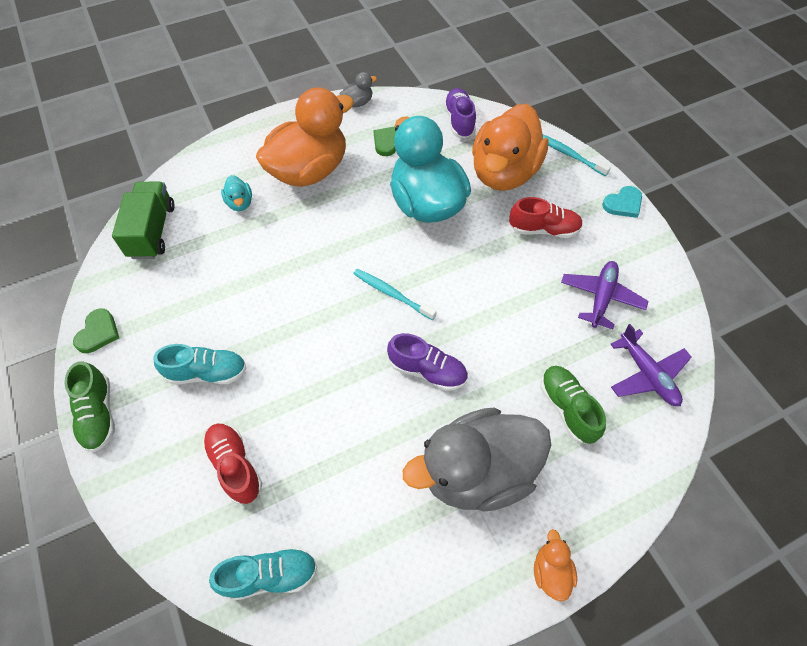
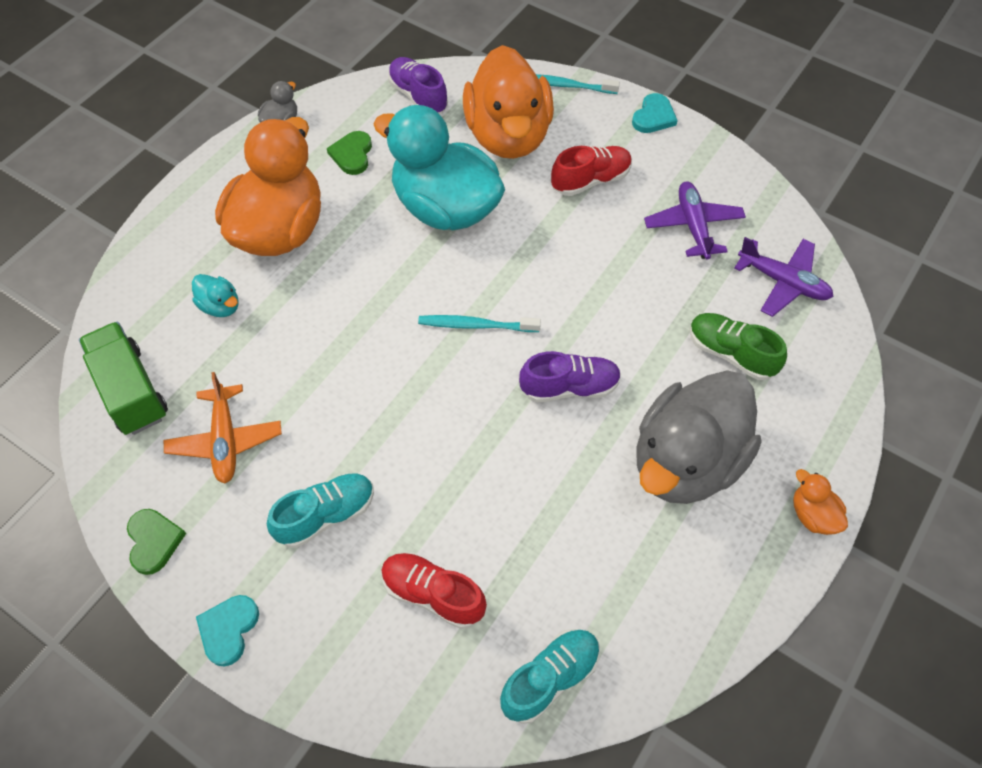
camera: 30 degrees left, 0 degrees up
green shoe [65,361,115,452] -> turquoise heart [196,595,259,667]
none -> orange plane [164,372,282,484]

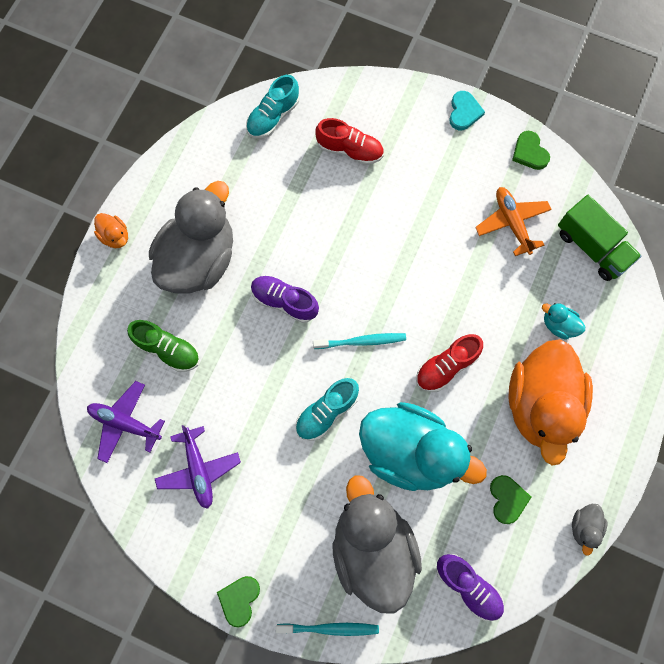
camera: 170 degrees right, 15 degrees up
turquoise shoe [267,474,374,548] -> turquoise shoe moved to [295,378,359,441]
orange duck [463,45,554,159] -> grey duck [332,475,422,613]
purple shoe [519,351,621,403] -> purple shoe turned 45 degrees clockwise [251,275,319,323]
red shoe [551,146,632,196] -> red shoe moved to [416,334,483,392]
turquoise heart [632,93,678,133] -> green heart [217,576,260,628]

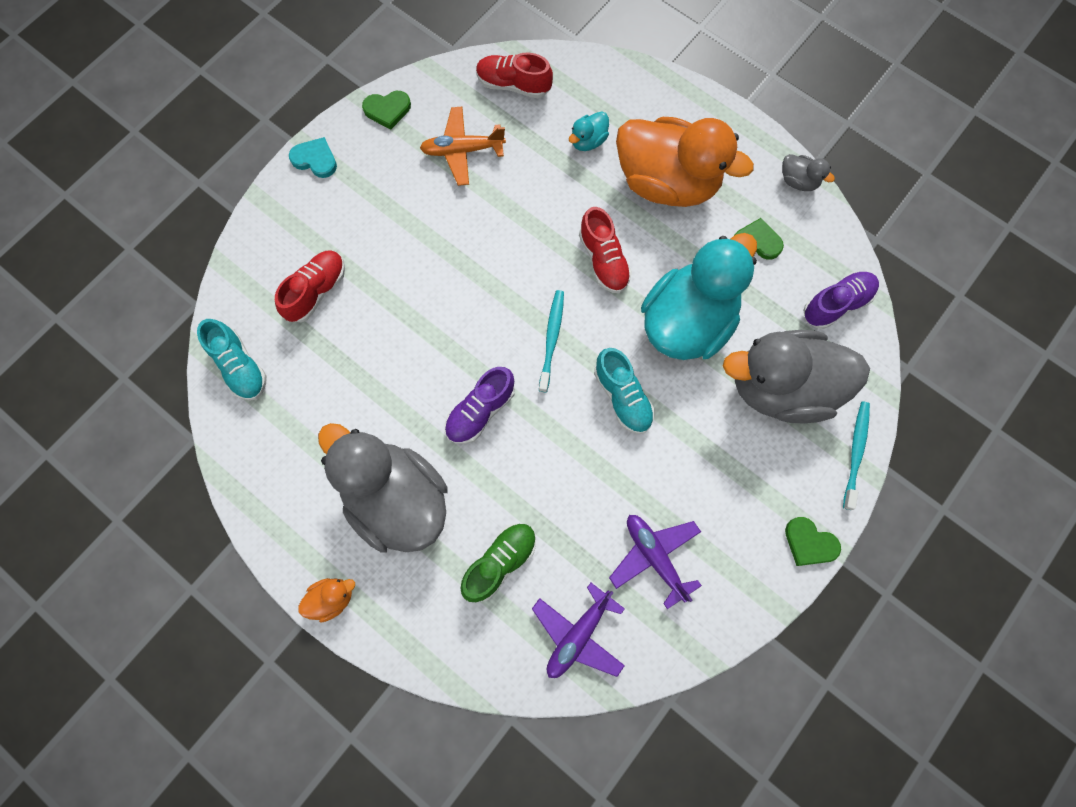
camera: 75 degrees left, 0 degrees up
purple plane [155,425,241,509] -> purple plane turned 120 degrees counterclockwise [609,515,702,609]
green truck [558,195,641,281] -> red shoe [476,52,553,98]

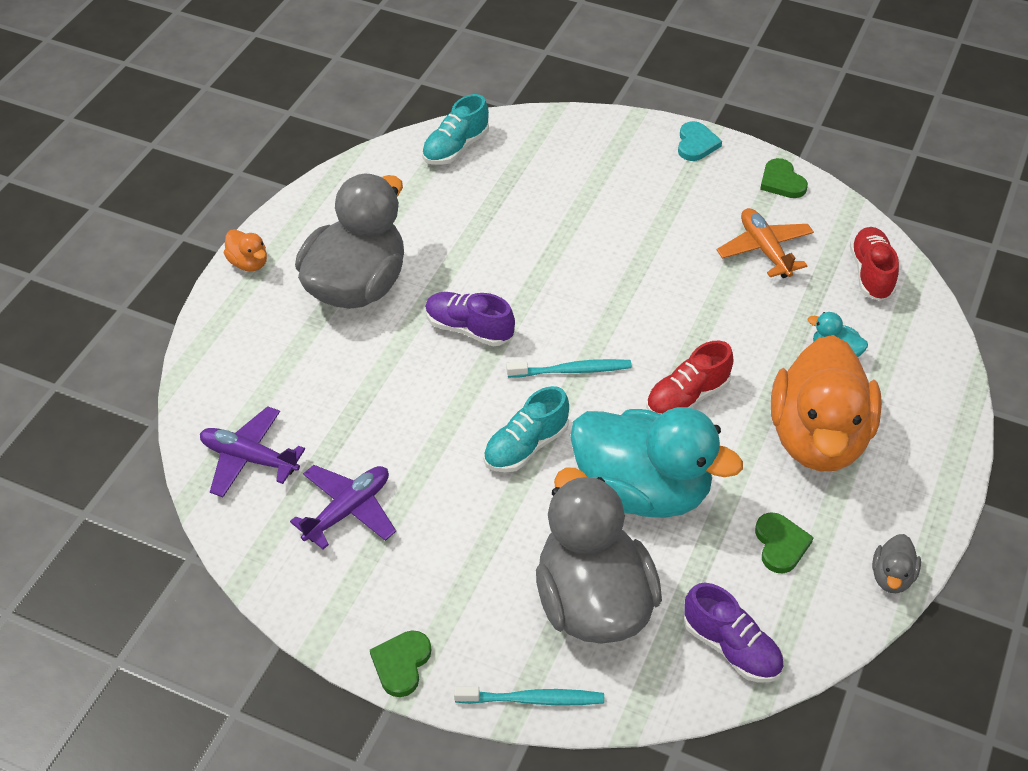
camera: 75 degrees right, 25 degrees down
red shoe [275,250,345,322] -> none
green shoe [461,523,536,602] -> none

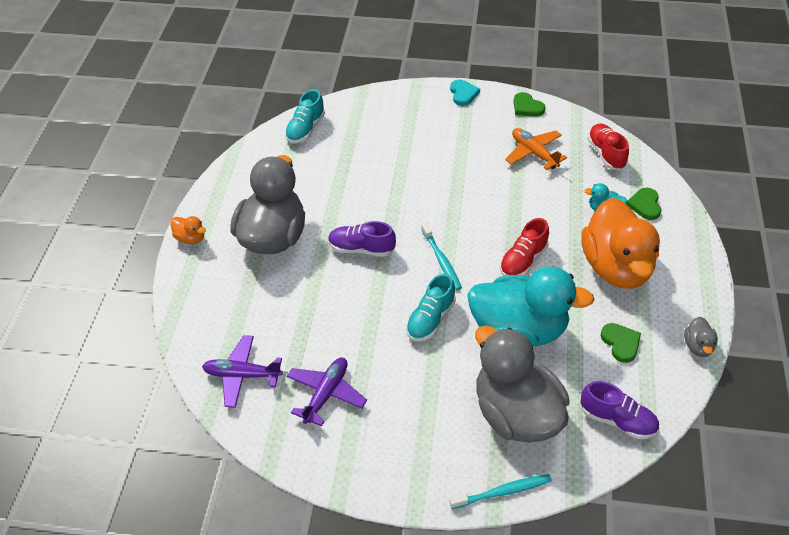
camera: 15 degrees left, 0 degrees up
green heart [370,630,431,697] -> green heart moved to [626,187,661,220]
turquoise toothbrush [507,359,632,378] -> turquoise toothbrush turned 90 degrees clockwise [421,223,462,290]

